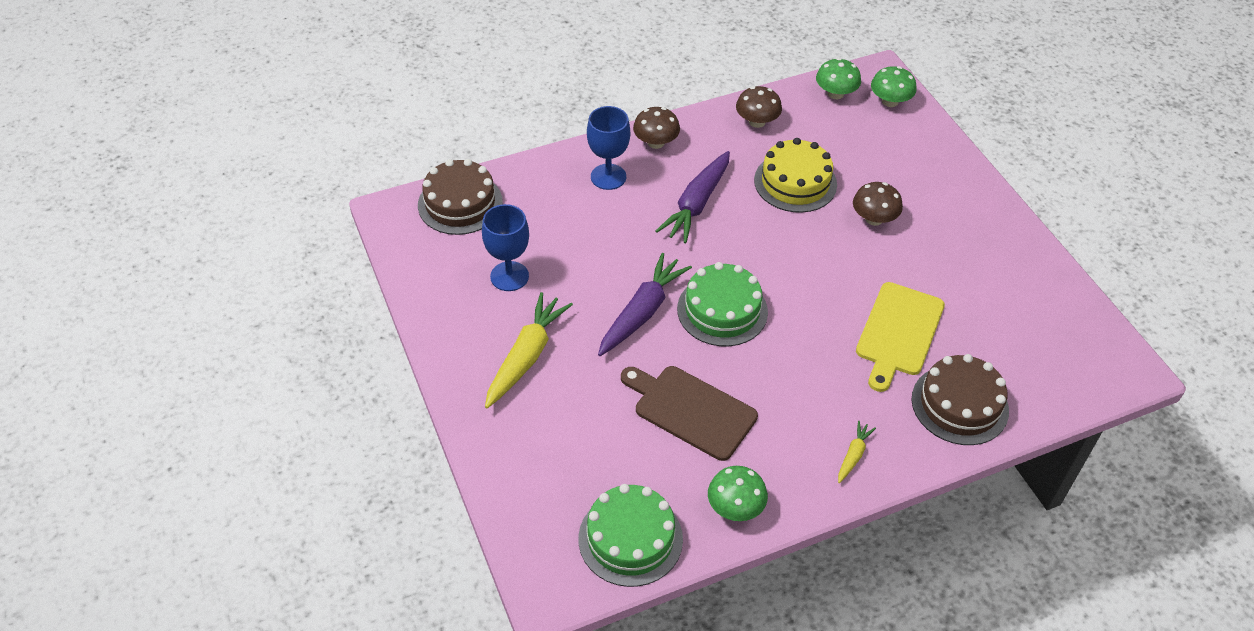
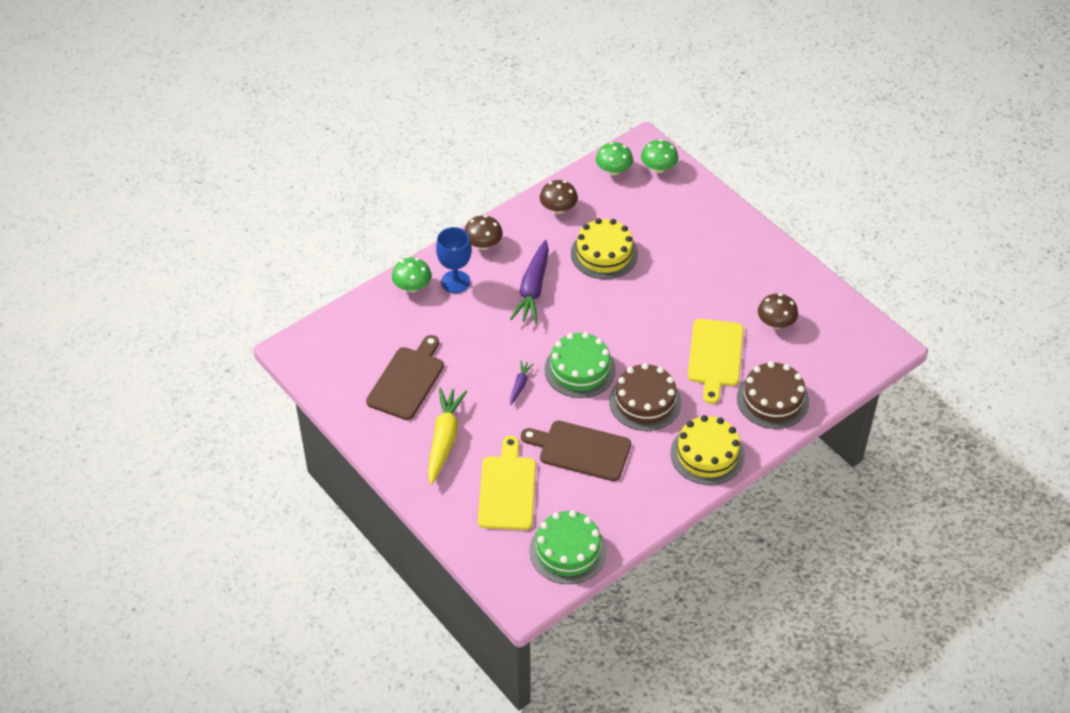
camera: 15 degrees left, 0 degrees up
brown cake [418,159,503,235] -> brown cake moved to [609,363,681,431]
blue goblet [482,204,529,291] -> brown cutting board [366,335,444,420]
purple carrot [598,253,692,356] -> purple carrot [510,361,534,405], size x0.49
green mushroom [708,466,768,521] -> green mushroom moved to [392,257,432,292]
yellow carrot [838,421,876,483] -> yellow cake [671,415,745,485]
brown mushroom [853,182,903,226] -> brown mushroom moved to [758,293,798,329]
none -> yellow cutting board [478,436,536,530]

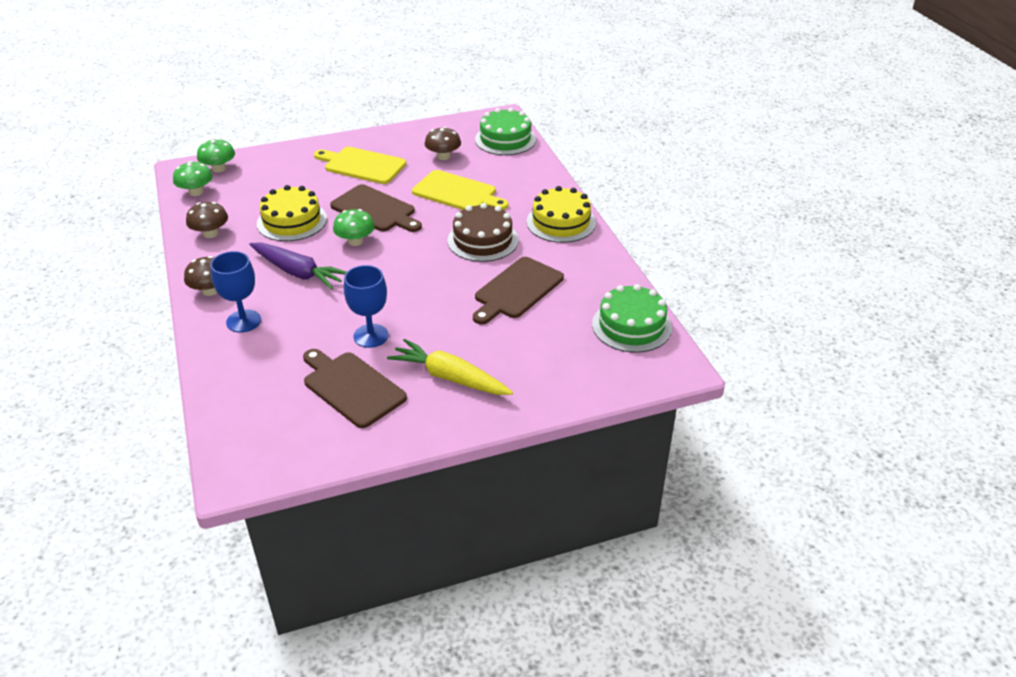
camera: 70 degrees left, 10 degrees down
green mushroom [392,257,432,292] -> green mushroom moved to [333,209,375,246]
yellow cutting board [478,436,536,530] -> yellow cutting board moved to [314,147,406,184]
purple carrot [510,361,534,405] -> none
green cake [544,332,616,398] -> green cake moved to [475,108,536,155]
brown cake [737,361,809,429] -> none
none -> brown cutting board [330,184,422,232]
none -> blue goblet [344,265,389,348]

